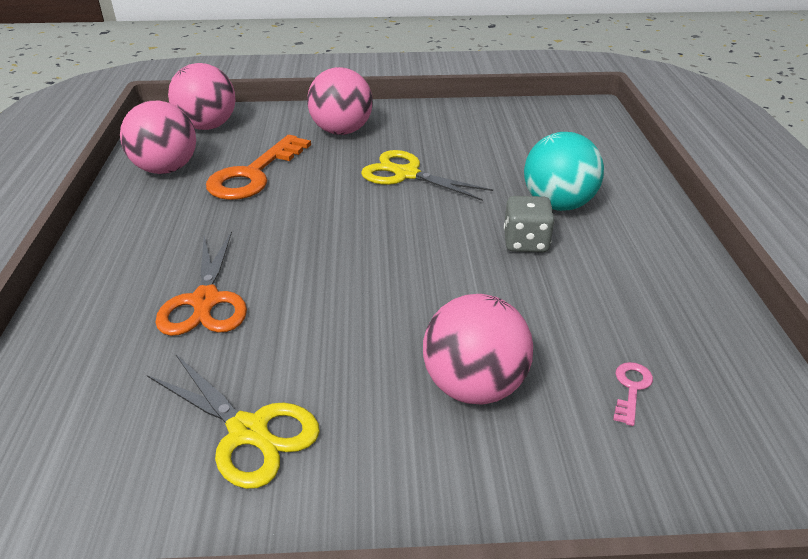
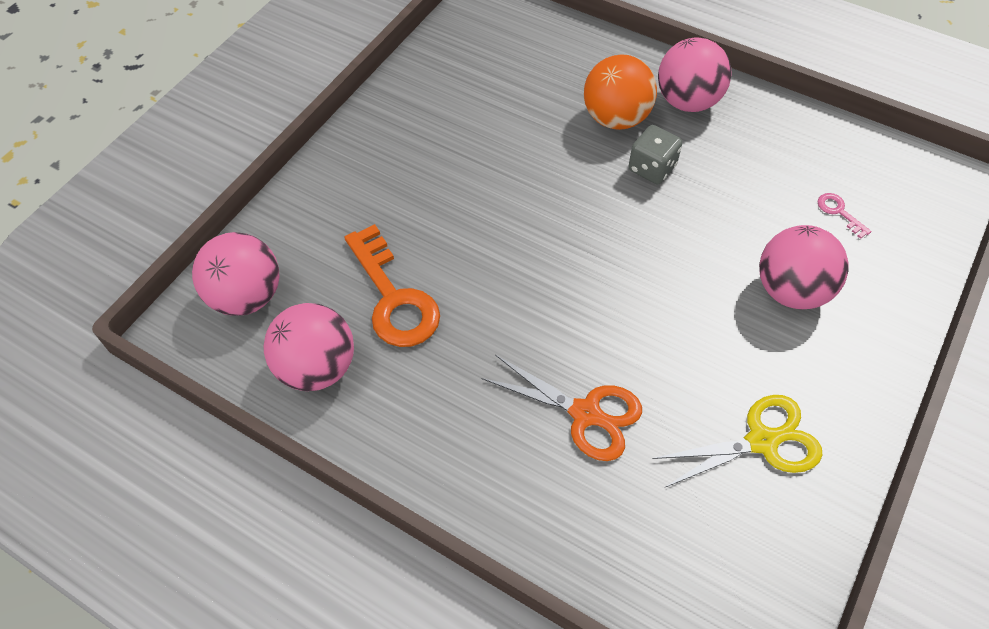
camera: 55 degrees left, 20 degrees up
pink ball [307,67,373,135] -> pink ball moved to [658,37,732,112]
yellow scissors [361,150,493,201] -> none
turquoise ball [524,132,604,211] -> orange ball [584,54,657,130]

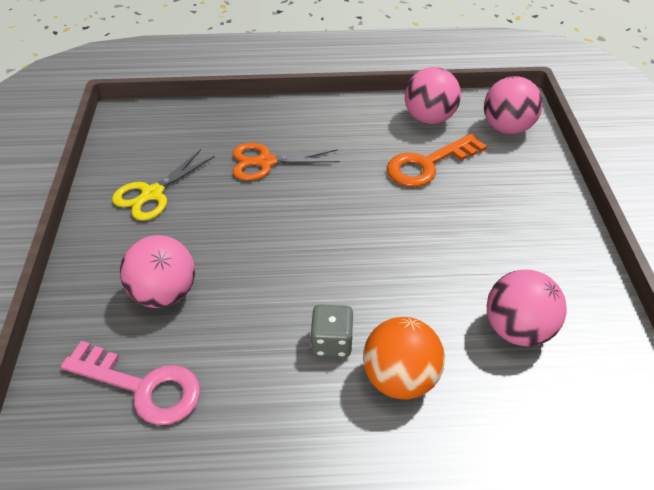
camera: 145 degrees right, 10 degrees down
orange key [344,224,440,347] -> orange key turned 60 degrees counterclockwise [387,133,487,187]
pink ball [658,37,732,112] -> pink ball moved to [487,270,567,346]
pink key [817,193,871,239] -> pink key [61,341,201,425], size x2.36

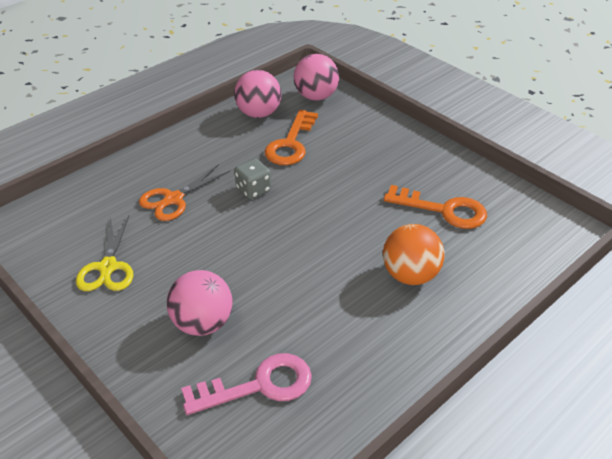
camera: 40 degrees left, 5 degrees down
grey dice [310,305,353,357] -> grey dice moved to [235,159,271,199]
pink ball [487,270,567,346] -> orange key [384,185,487,229]

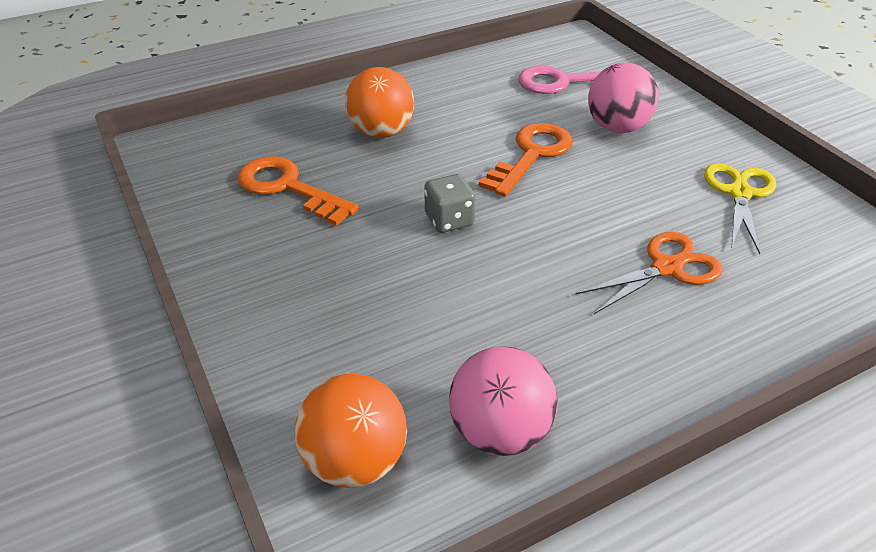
camera: 165 degrees left, 0 degrees up
grey dice [235,159,271,199] -> grey dice moved to [424,174,476,233]
orange key [265,110,318,165] -> orange key moved to [479,123,573,197]
pink ball [293,54,339,101] -> orange ball [295,374,407,488]

